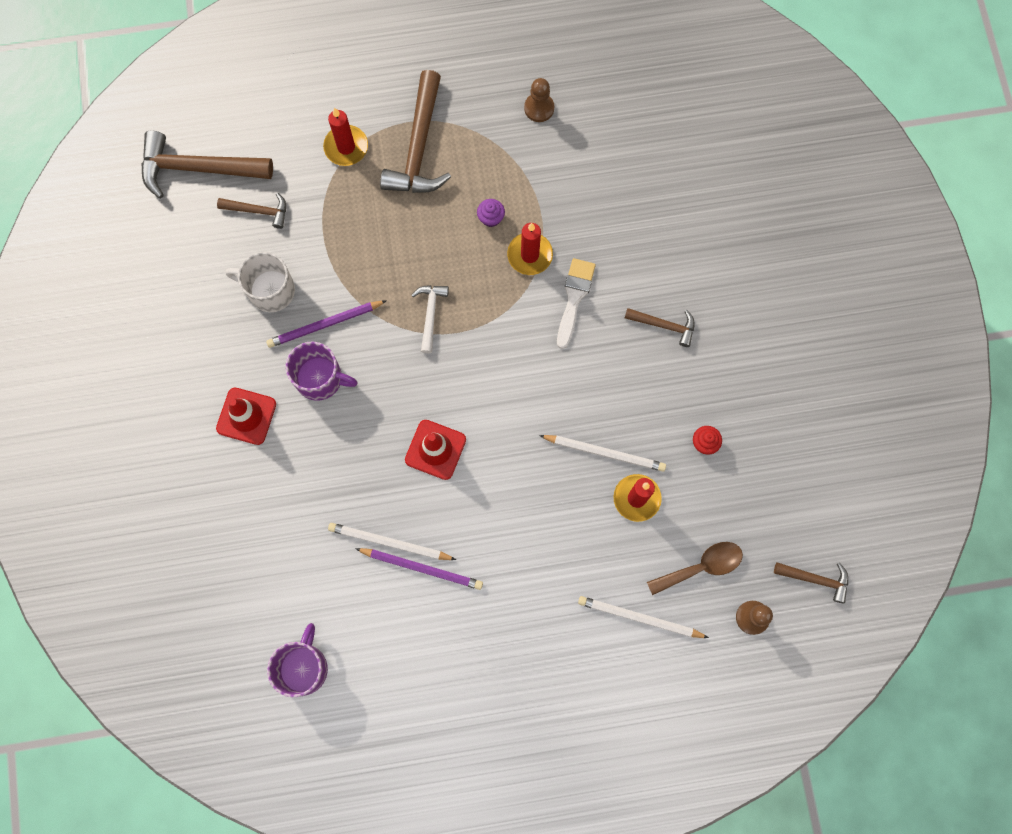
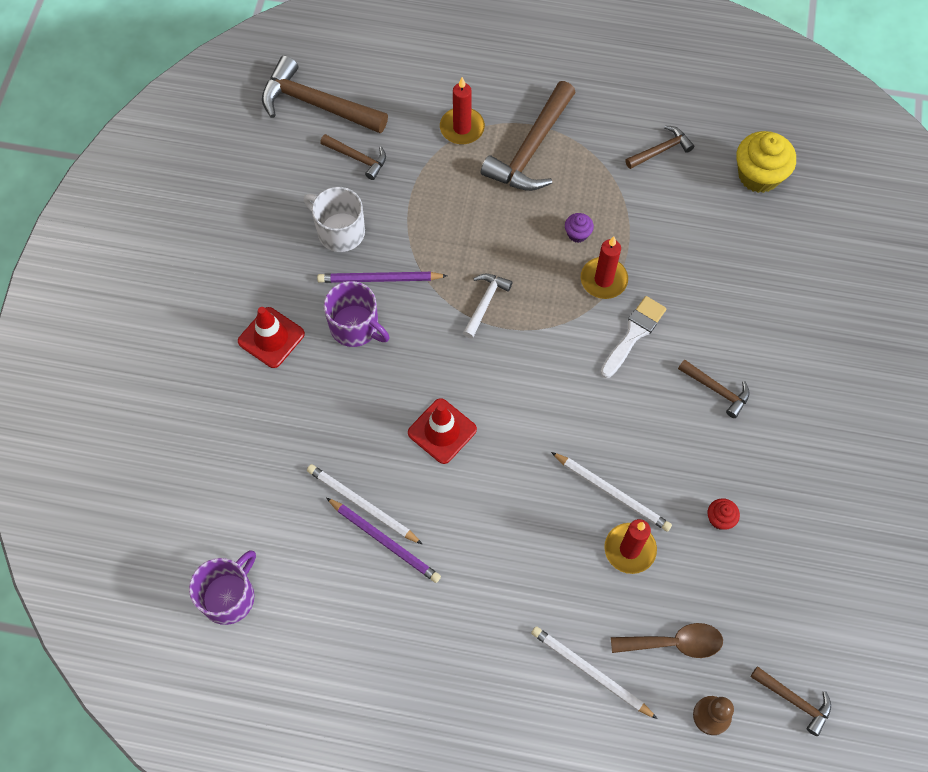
camera: 20 degrees right, 10 degrees down
brown pawn [524,78,554,122] -> brown hammer [625,126,694,169]
none -> yellow cupcake [736,131,796,193]

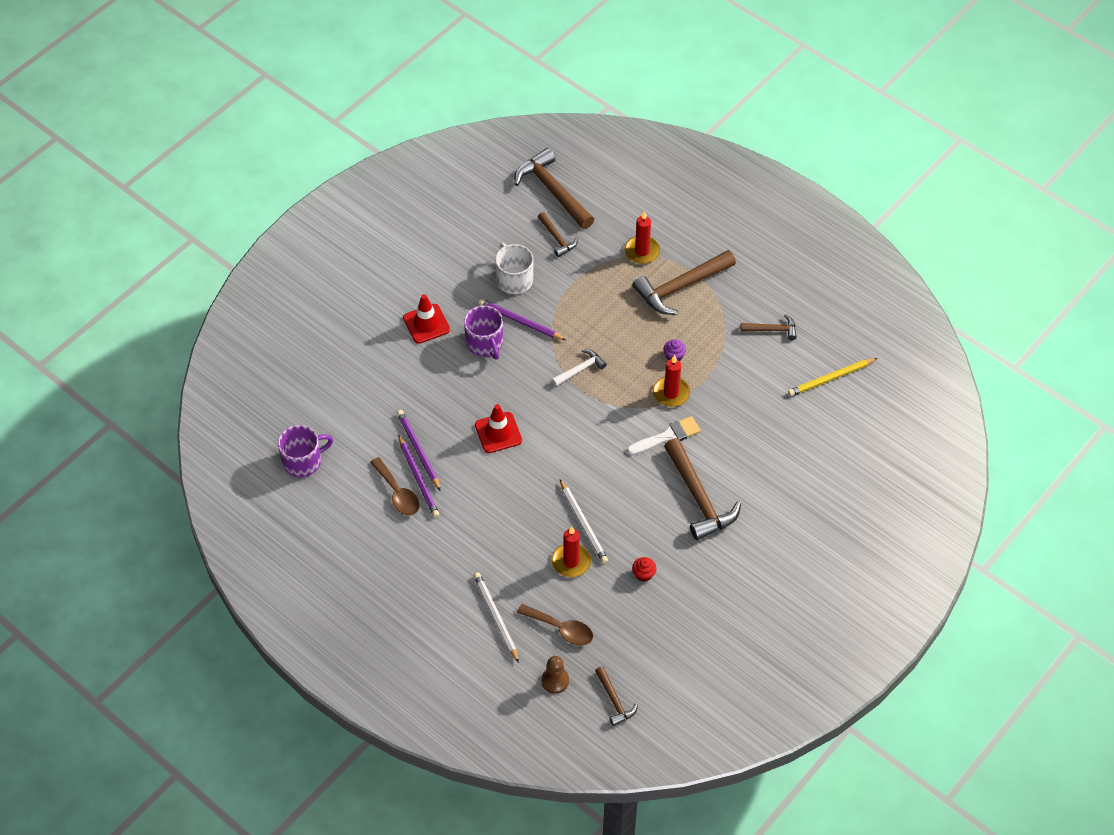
camera: 30 degrees right, 10 degrees down
white pencil [307,464,422,544] -> purple pencil [397,410,441,491]
brown hammer [678,359,750,418] -> brown hammer [664,438,741,540], size x1.91
yellow cupcake [736,131,796,193] -> yellow pencil [788,358,877,396]
none -> brown spoon [370,457,420,515]

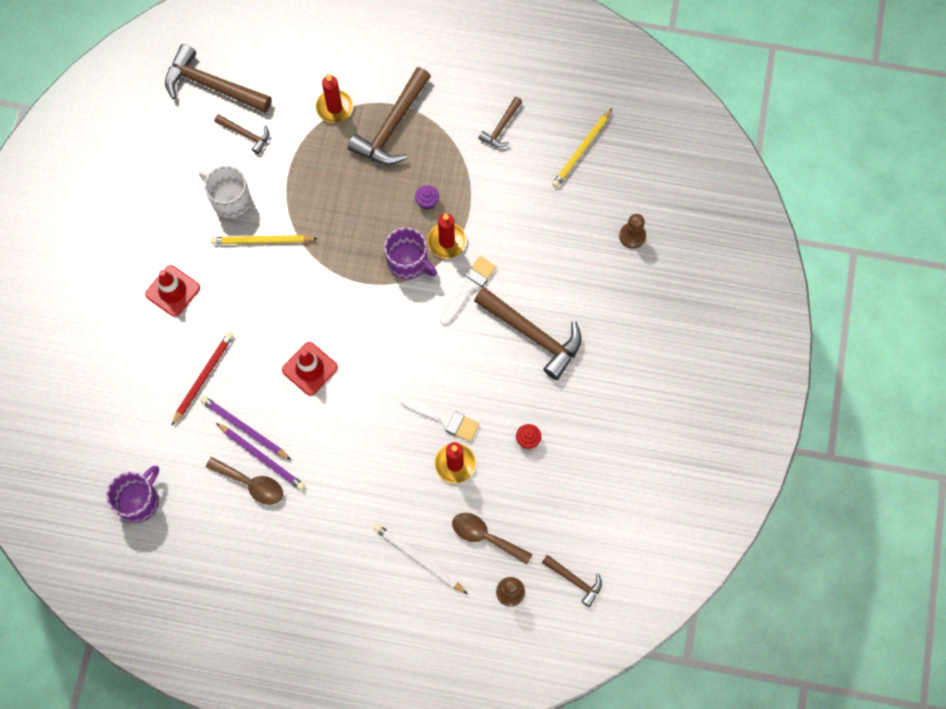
camera: 30 degrees left, 15 degrees up
purple mug [464,305,503,360] -> purple mug moved to [384,227,437,279]
purple pencil [478,299,566,340] -> yellow pencil [210,235,318,244]
brown spoon [517,604,593,646] -> brown spoon turned 150 degrees counterclockwise [452,513,532,565]
white hammer [552,349,607,387] -> none
white pencil [560,479,608,564] -> white brush [400,395,480,442]
brown hammer [740,314,797,340] -> brown hammer turned 150 degrees clockwise [478,97,522,147]
none -> red pencil [171,332,234,426]
none -> brown pawn [619,214,646,249]

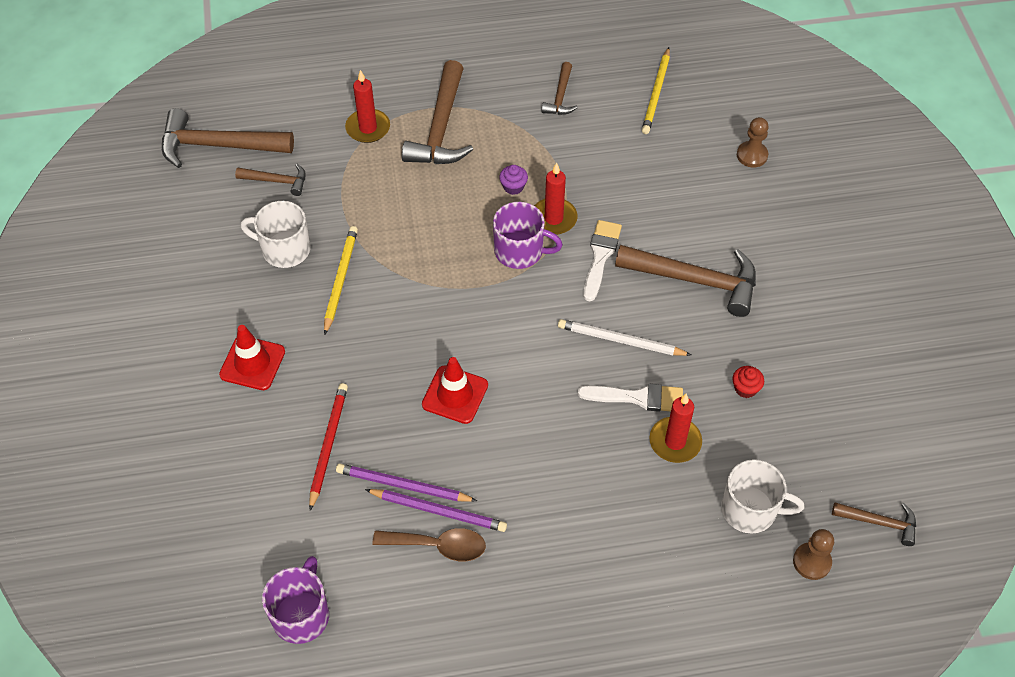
camera: 20 degrees left, 15 degrees down
yellow pencil [210,235,318,244] -> yellow pencil turned 120 degrees clockwise [324,226,358,335]
white pencil [374,524,468,594] -> white pencil moved to [558,319,691,356]
brown spoon [452,513,532,565] -> white mug [721,459,804,534]

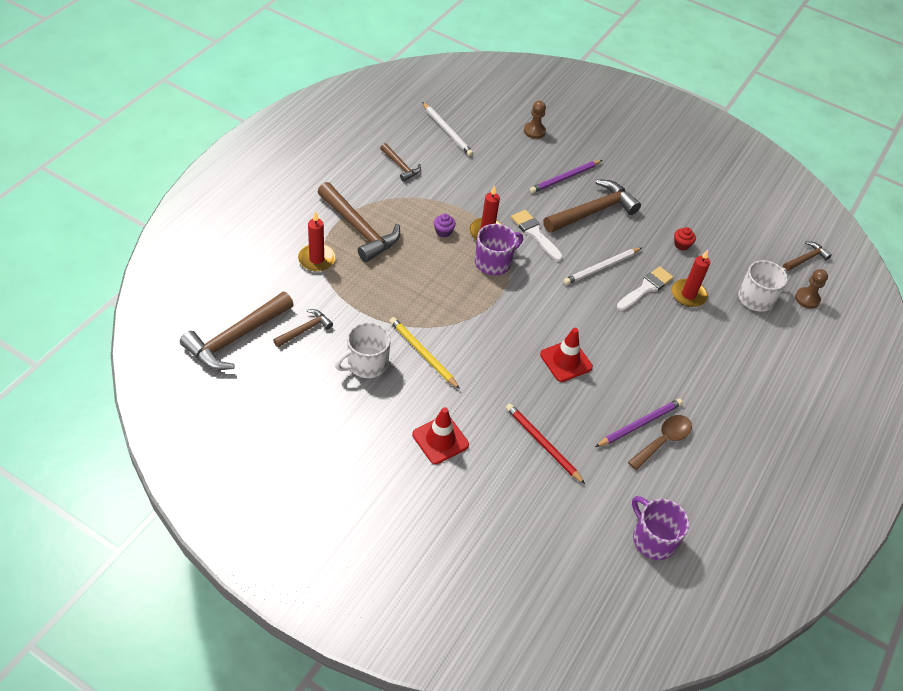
camera: 55 degrees left, 5 degrees down
purple pencil [336,463,477,502] -> purple pencil moved to [530,160,602,193]
yellow pencil [642,47,670,134] -> white pencil [422,102,473,156]

